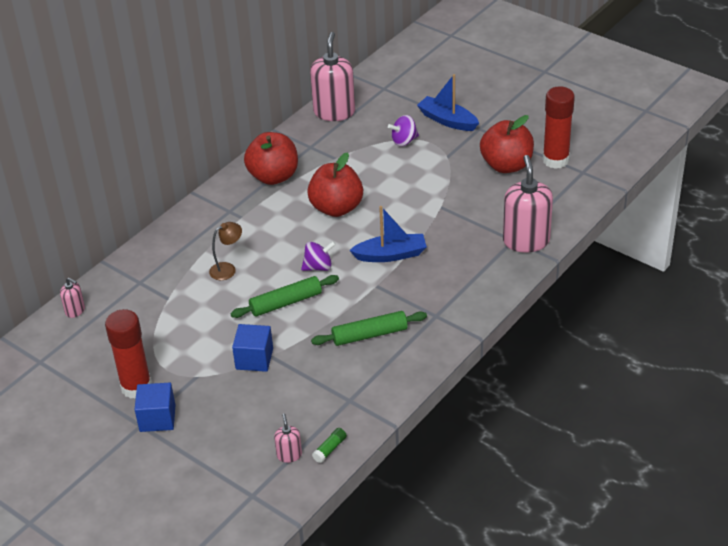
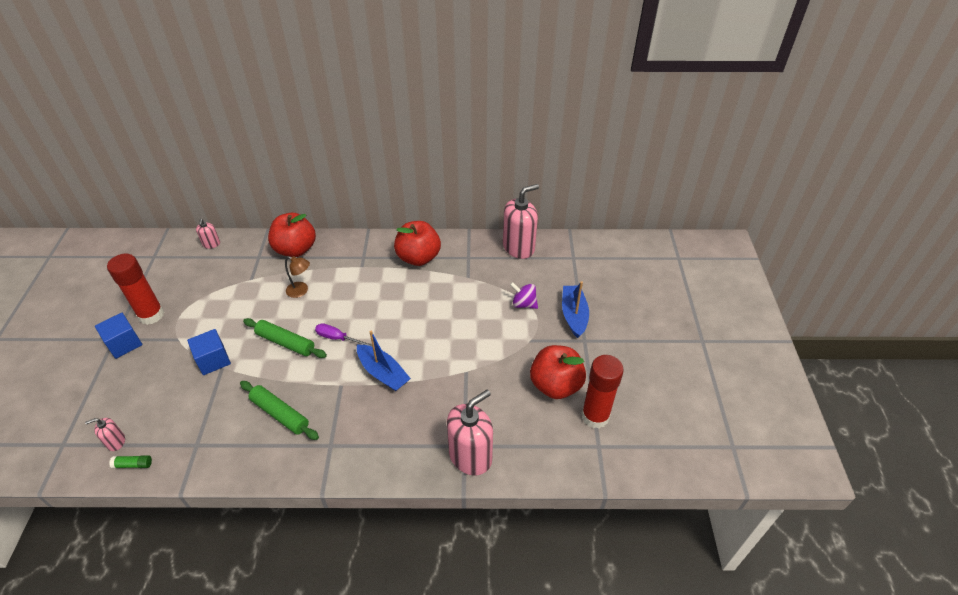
camera: 50 degrees right, 5 degrees up
pink soap dispenser [274,414,302,463] -> pink soap dispenser turned 150 degrees counterclockwise [85,418,125,451]
purple spinning top [301,241,336,271] -> purple screwdriver [315,323,372,346]
red apple [307,152,363,217] -> red apple moved to [268,213,316,257]

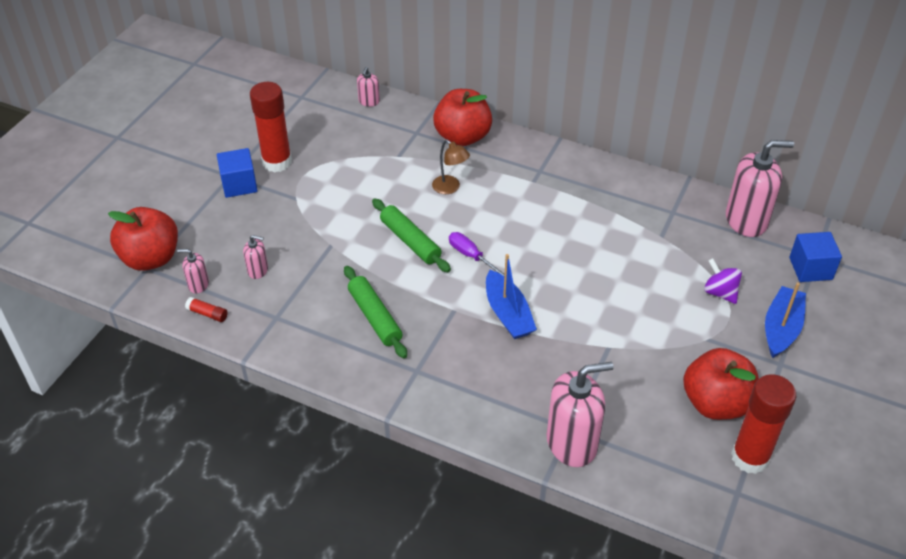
camera: 25 degrees right, 0 degrees up
green glue stick [109,455,152,468] -> red glue stick [185,297,228,322]
blue cube [187,329,231,375] -> blue cube moved to [789,232,842,282]
red apple [394,221,441,266] -> red apple moved to [108,207,178,271]
none -> pink soap dispenser [243,235,268,279]

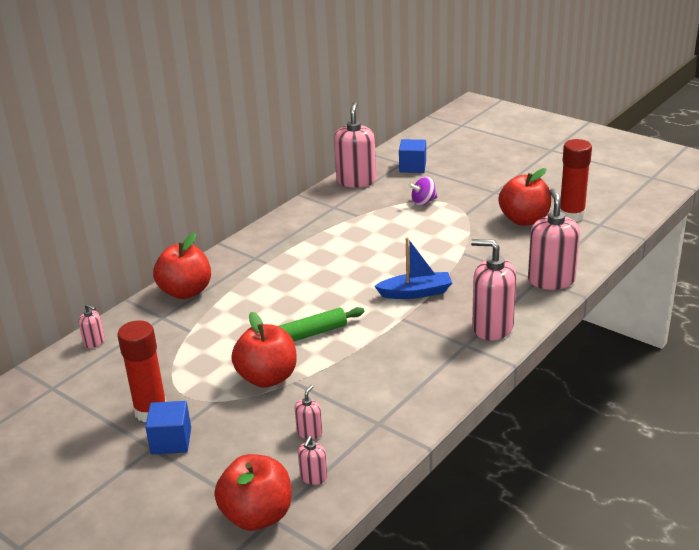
camera: 75 degrees left, 15 degrees down
red glue stick [185,297,228,322] -> none
green rolling pin [344,266,407,358] -> none
brown lamp [432,140,470,194] -> none
purple screwdriver [449,232,505,276] -> none
blue boat [765,283,806,358] -> none
none -> red apple [231,312,297,388]
none -> pink soap dispenser [471,239,516,341]

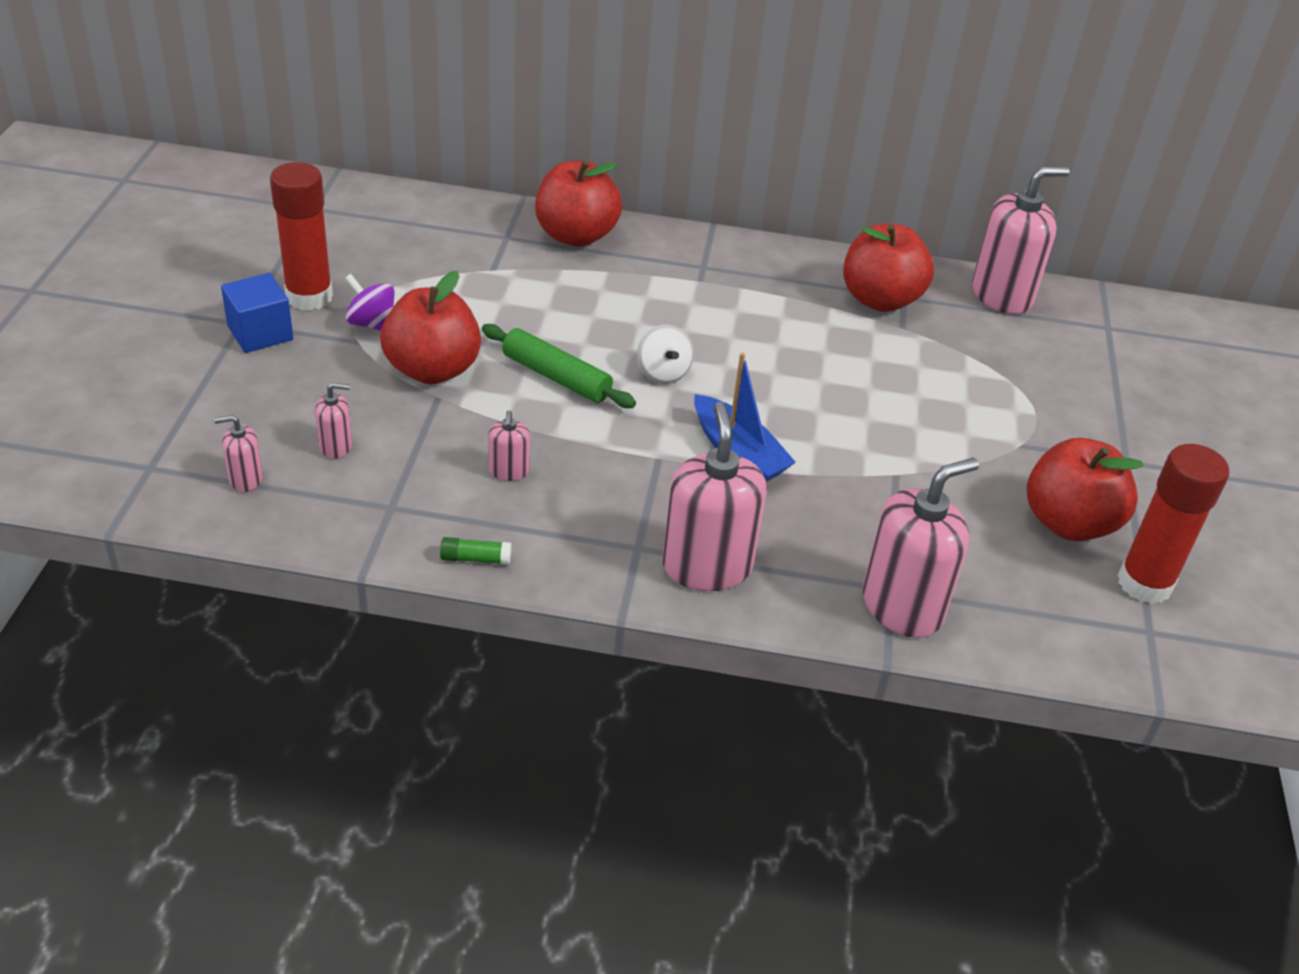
camera: 55 degrees right, 10 degrees up
pink soap dispenser [79,304,105,348] -> pink soap dispenser moved to [488,411,530,481]
red apple [214,454,292,531] -> red apple moved to [843,224,934,312]
blue cube [399,139,426,173] -> none
purple spinning top [408,176,437,206] -> purple spinning top moved to [345,274,394,331]
none -> green glue stick [440,537,511,565]
none -> white spinning top [637,325,694,384]

